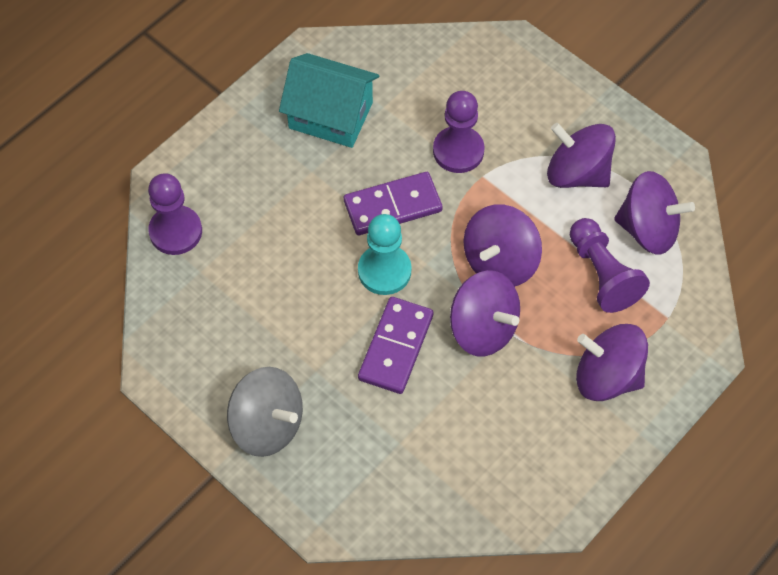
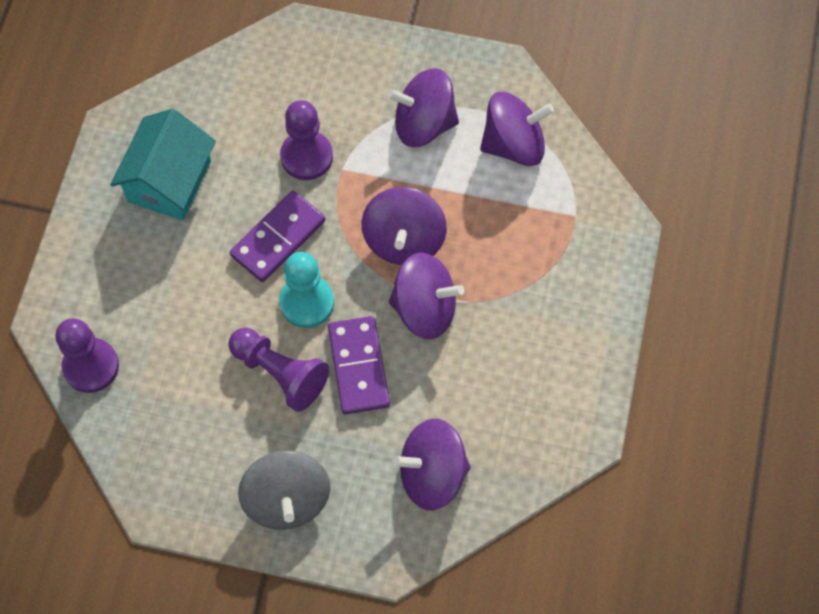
camera: 30 degrees left, 5 degrees up
grey spinning top [227,367,303,457] -> grey spinning top turned 75 degrees clockwise [238,450,330,530]
turquoise house [279,53,379,148] -> turquoise house turned 60 degrees counterclockwise [110,109,216,220]
purple pawn [570,218,650,313] -> purple pawn moved to [228,328,329,412]
purple spinning top [576,324,648,401] -> purple spinning top moved to [393,419,471,510]

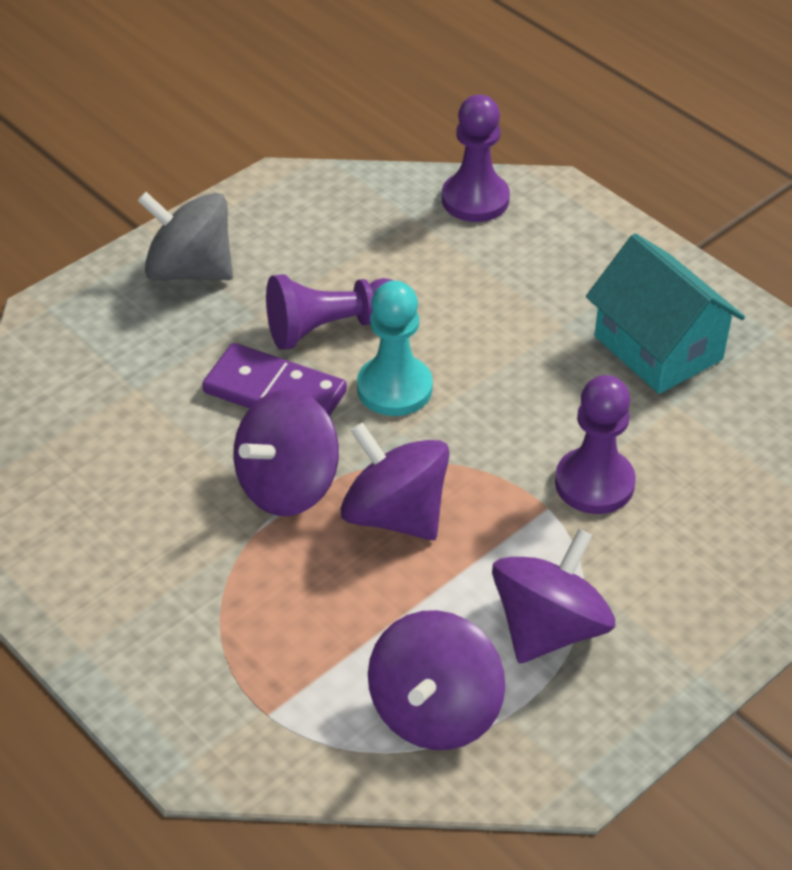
camera: 125 degrees right, 20 degrees down
purple domino [230,191,325,282] -> none
purple spinning top [393,419,471,510] -> none

